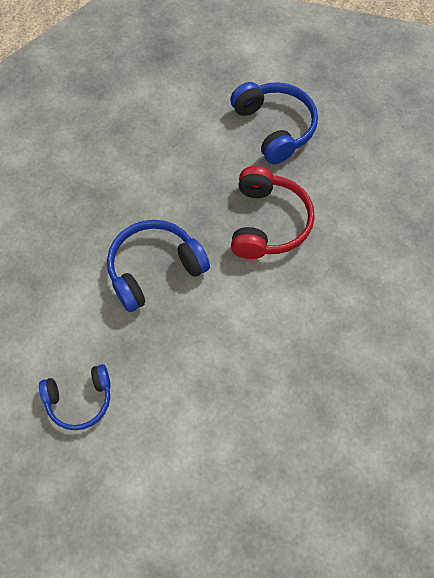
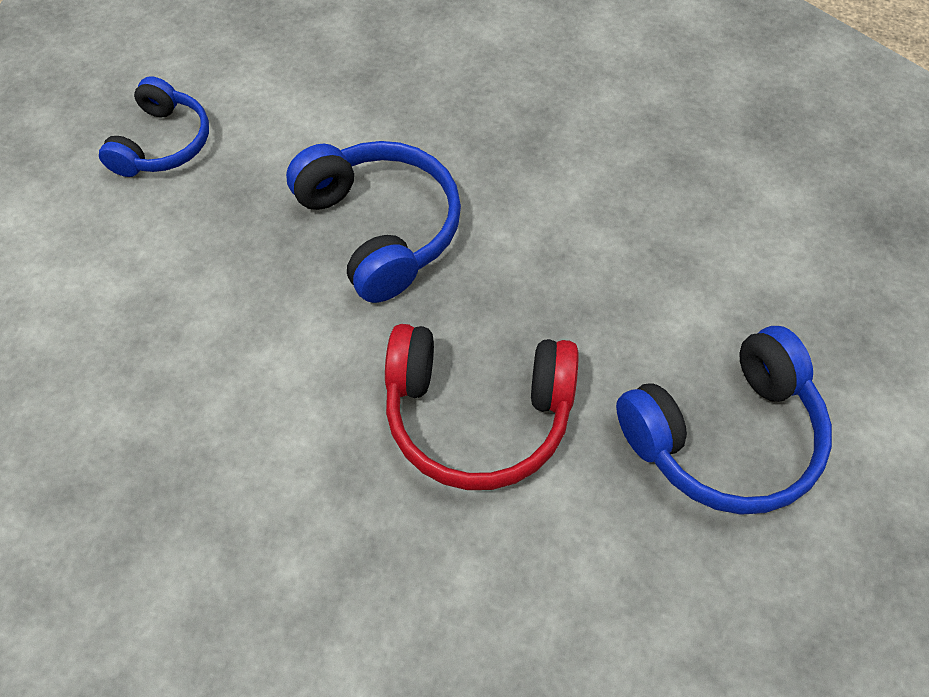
camera: 90 degrees right, 5 degrees down
blue headphones [39,364,111,430] -> blue headphones turned 150 degrees counterclockwise [99,76,209,177]

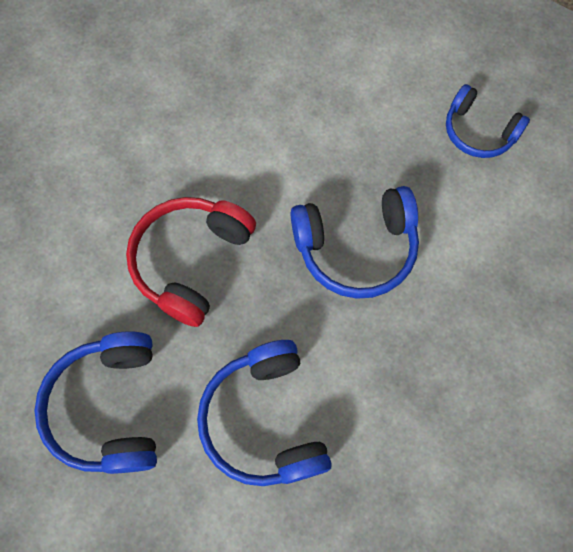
camera: 110 degrees right, 10 degrees up
none -> blue headphones [197,340,332,486]

